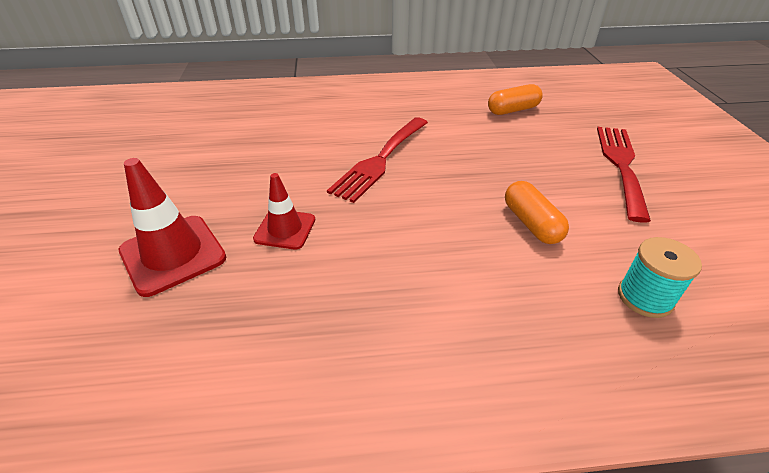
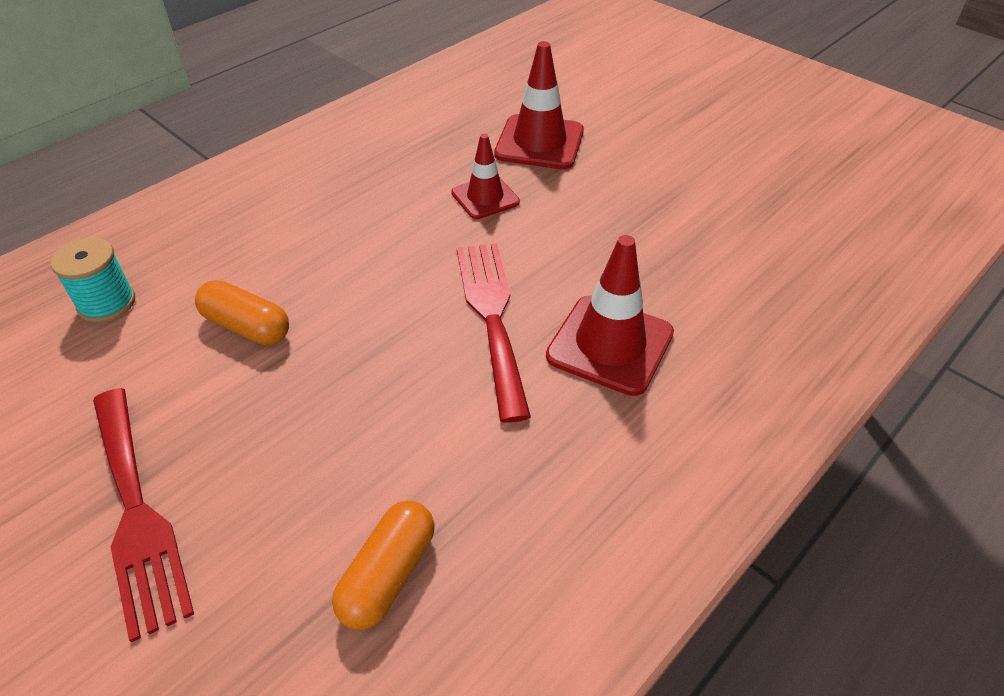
camera: 140 degrees right, 5 degrees up
none -> red traffic cone [546,235,674,396]

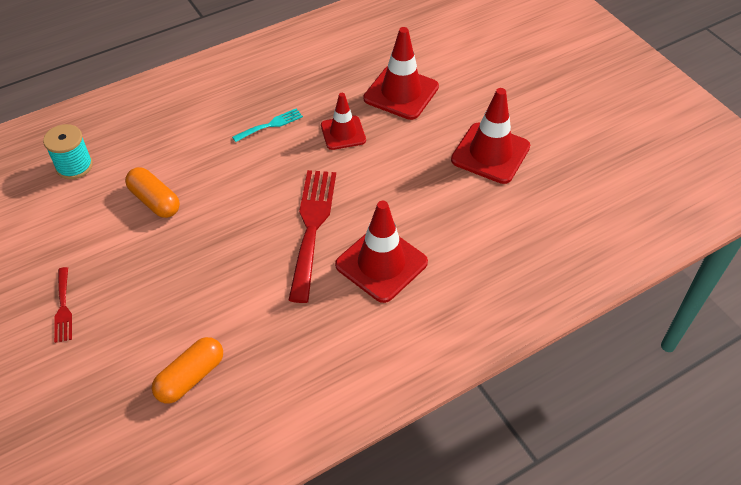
camera: 15 degrees right, 5 degrees up
red fork [93,388,194,642] -> red fork [54,267,72,343], size x0.50
none -> turquoise fork [232,108,303,142]
none -> red traffic cone [451,88,530,184]

